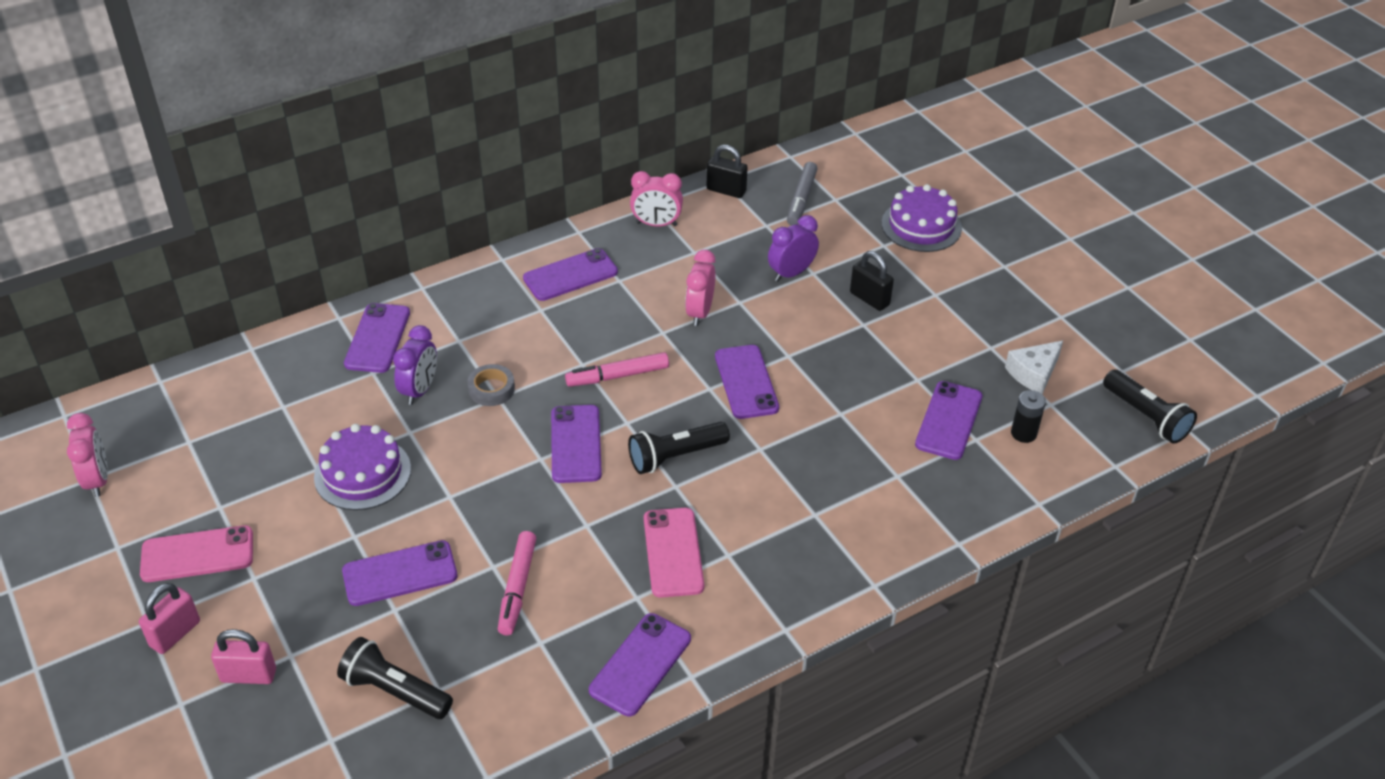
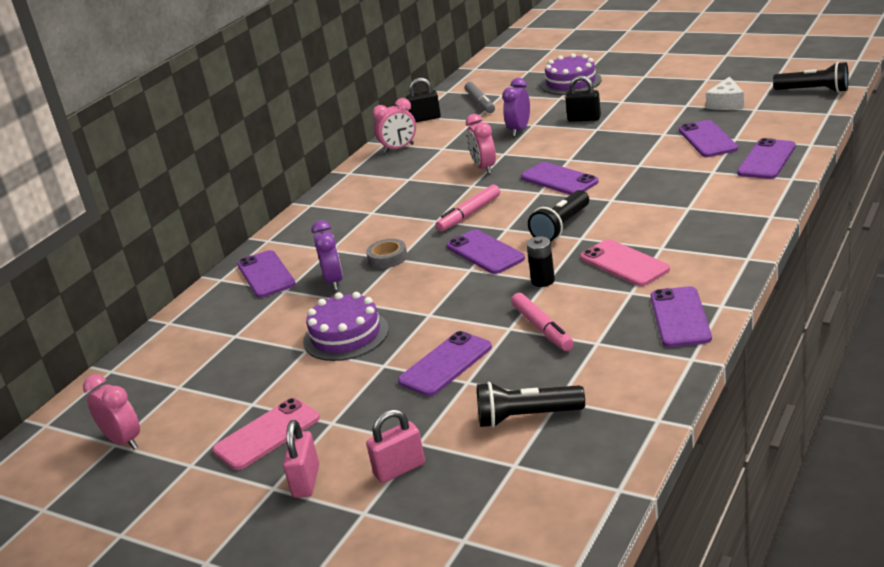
camera: 25 degrees left, 15 degrees down
purple phone [523,248,618,301] -> purple phone moved to [737,138,796,179]
black battery [1011,390,1046,443] -> black battery moved to [526,236,555,287]

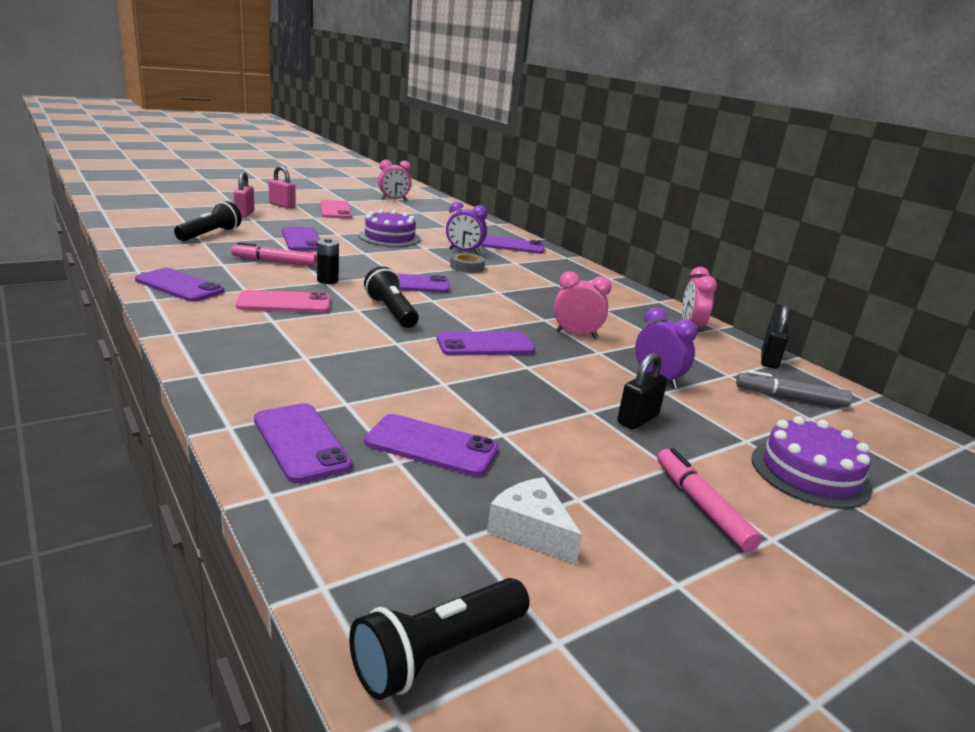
camera: 110 degrees right, 5 degrees down
pink marker [436,185,500,232] -> pink marker moved to [657,448,762,552]

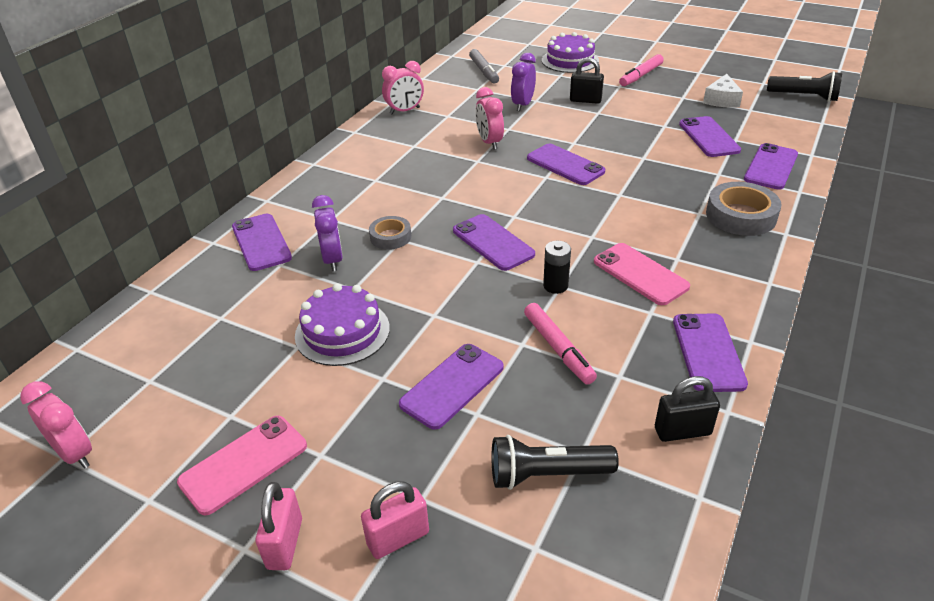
camera: 115 degrees left, 15 degrees up
black flashlight [364,266,419,328] -> none
black padlock [761,305,789,369] -> black padlock moved to [655,376,720,442]
none -> grey tape [706,182,782,236]

